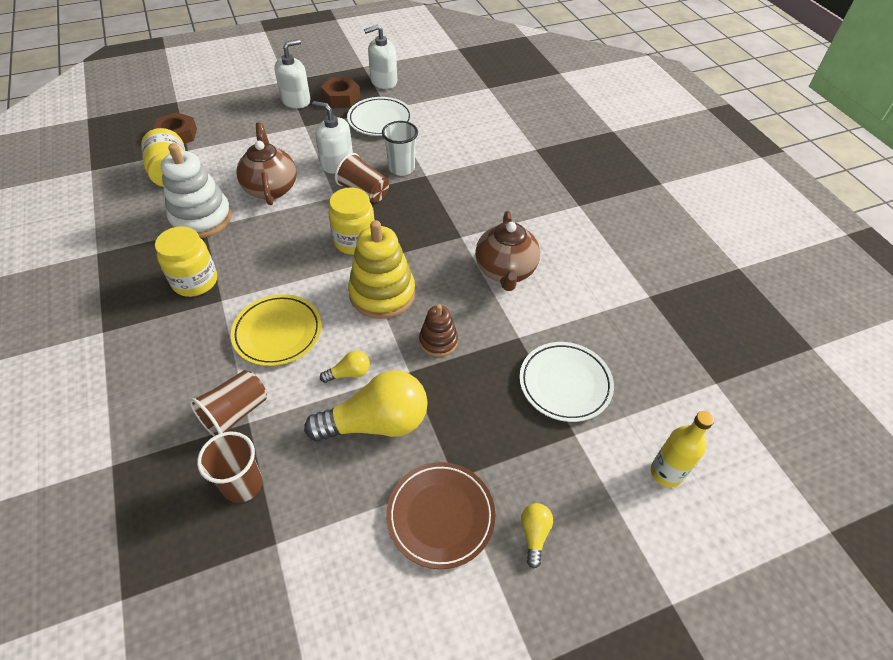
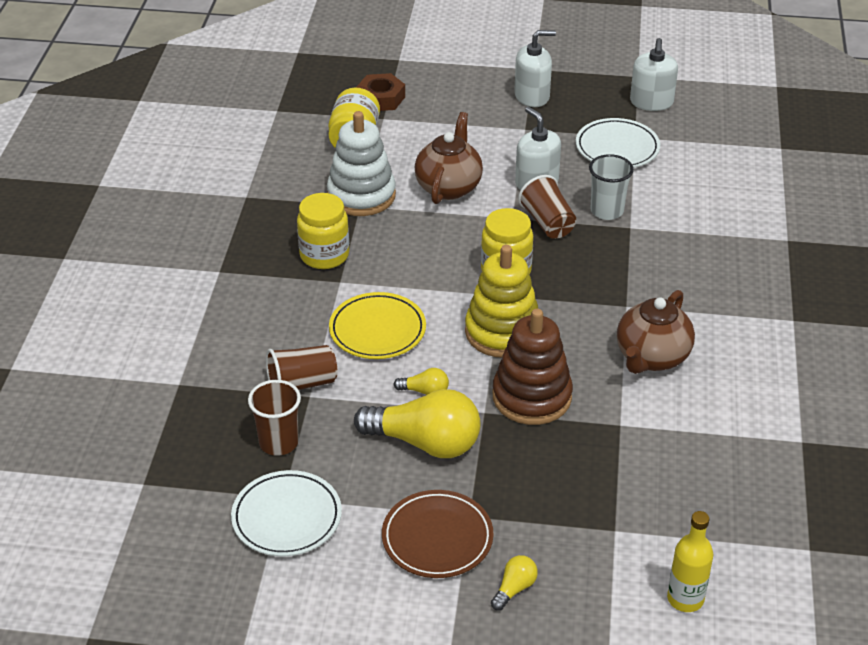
camera: 30 degrees right, 10 degrees down
brown nut [321,77,361,107] -> none
white soap dispenser [364,24,397,89] -> white soap dispenser turned 90 degrees counterclockwise [630,38,678,111]
brown stacking toy [419,304,458,357] -> brown stacking toy [493,309,573,425], size x1.80
white plate [519,342,614,422] -> white plate moved to [231,470,342,556]

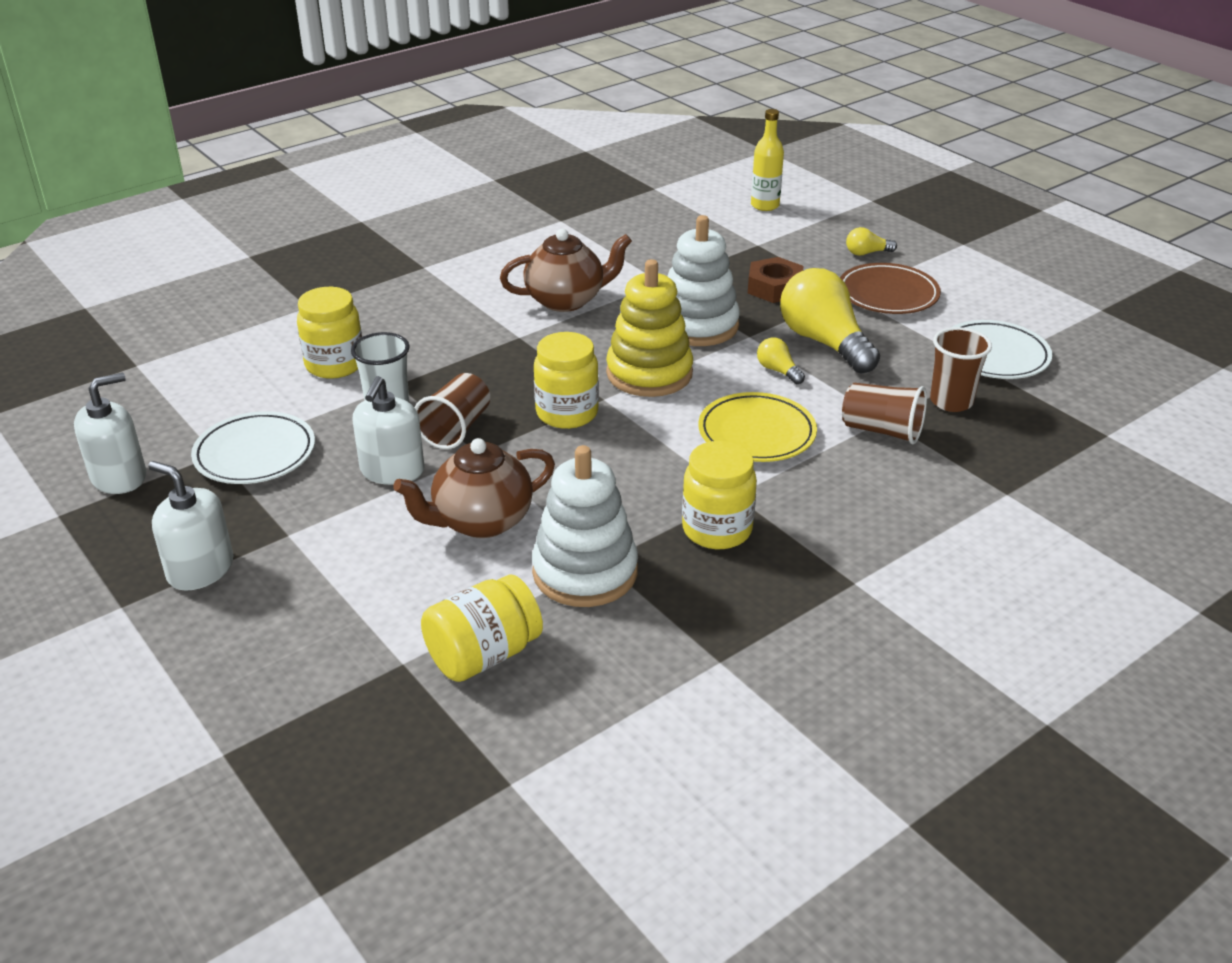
camera: 135 degrees left, 5 degrees down
brown nut [356,73,405,111] -> brown nut moved to [748,257,804,303]
brown stacking toy [493,309,573,425] -> white stacking toy [667,215,740,346]
none -> yellow jar [297,287,362,379]

